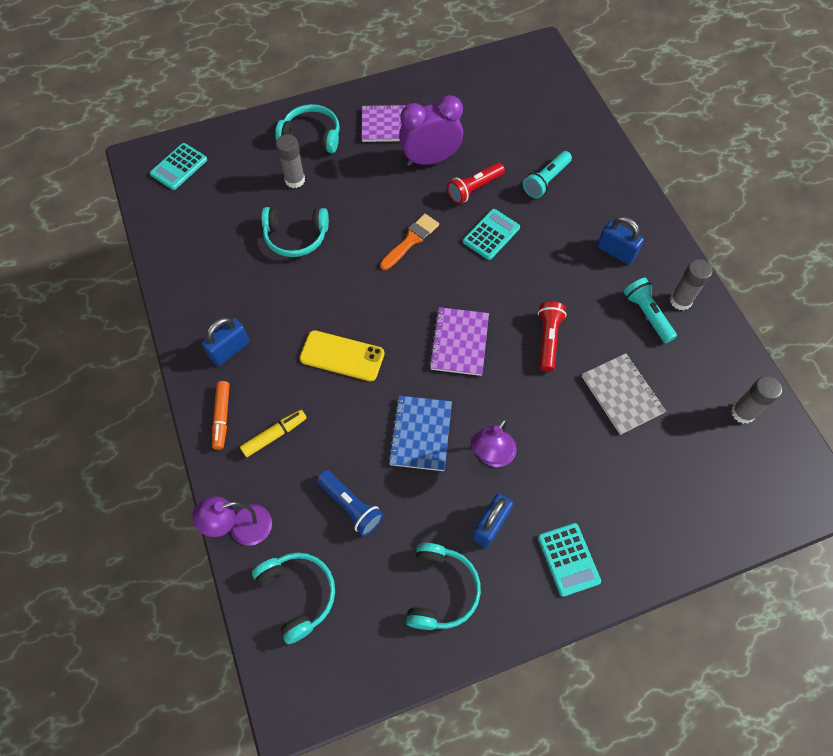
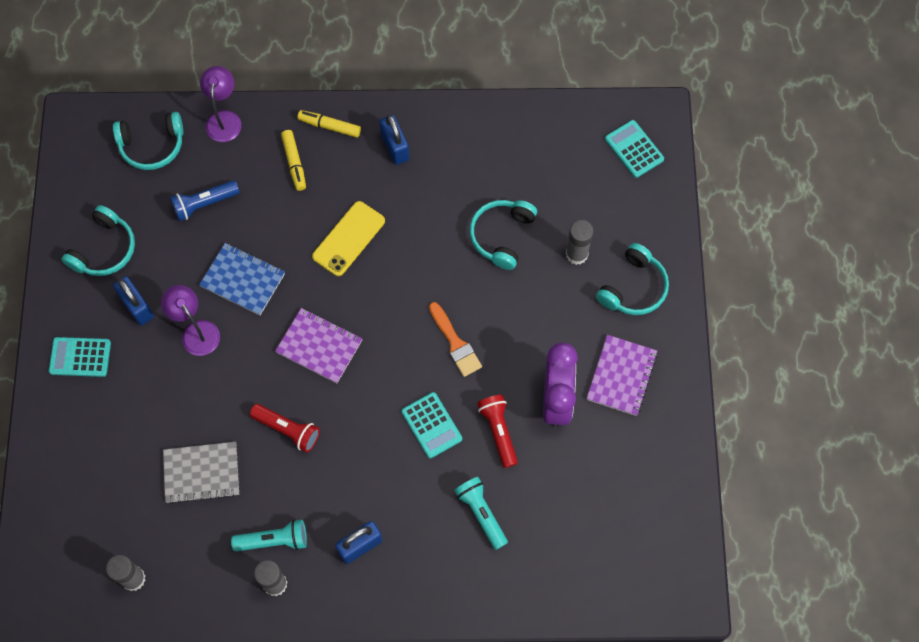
camera: 110 degrees right, 5 degrees up
orange marker [212,381,230,450] -> yellow marker [298,110,361,138]
turquoise headphones [406,543,481,630] -> turquoise headphones turned 90 degrees counterclockwise [61,205,135,276]

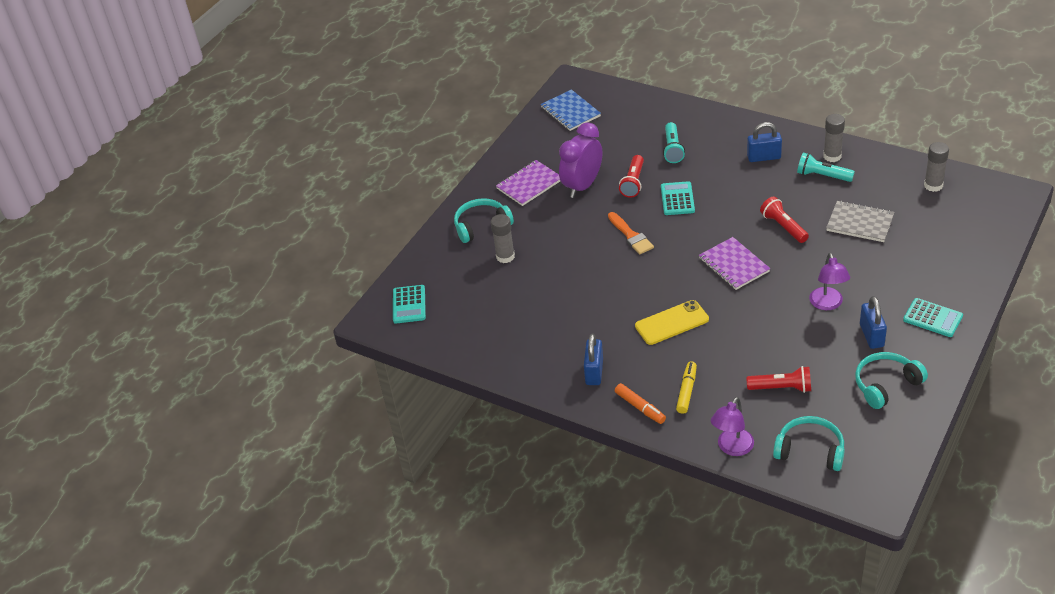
camera: 145 degrees left, 25 degrees down
blue flashlight [170,181,240,221] -> red flashlight [746,366,811,393]
blue notebook [199,243,285,315] -> blue notebook moved to [541,89,601,131]
yellow marker [298,110,361,138] -> orange marker [615,383,666,424]
orange brush [429,302,482,377] -> orange brush turned 150 degrees clockwise [608,212,654,254]
turquoise headphones [469,200,537,270] -> none

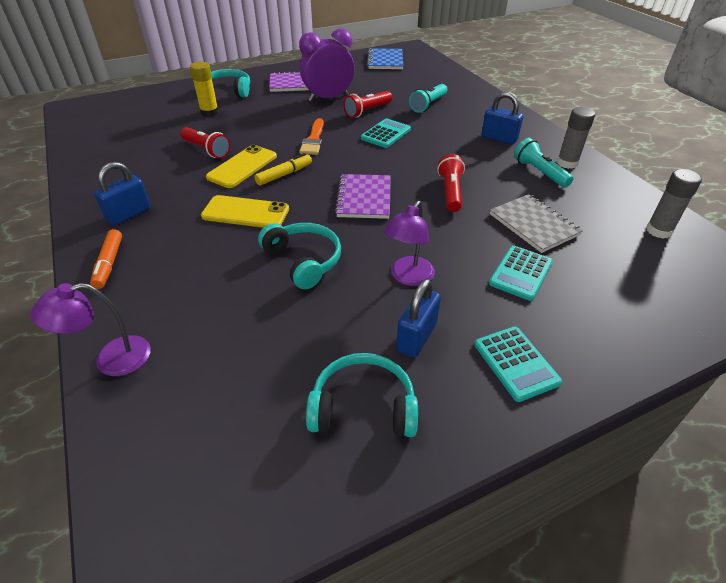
camera: 30 degrees right, 0 degrees up
turquoise calculator [393,285,426,324] -> turquoise calculator moved to [489,246,553,301]
grey glue stick [491,214,515,263] -> yellow glue stick [190,62,219,117]
yellow marker [676,361,697,414] -> yellow marker moved to [254,153,312,186]
red flashlight [746,366,811,393] -> red flashlight moved to [180,127,231,159]
turquoise headphones [773,416,845,471] -> turquoise headphones moved to [258,223,341,289]
none -> yellow phone [206,145,277,188]

